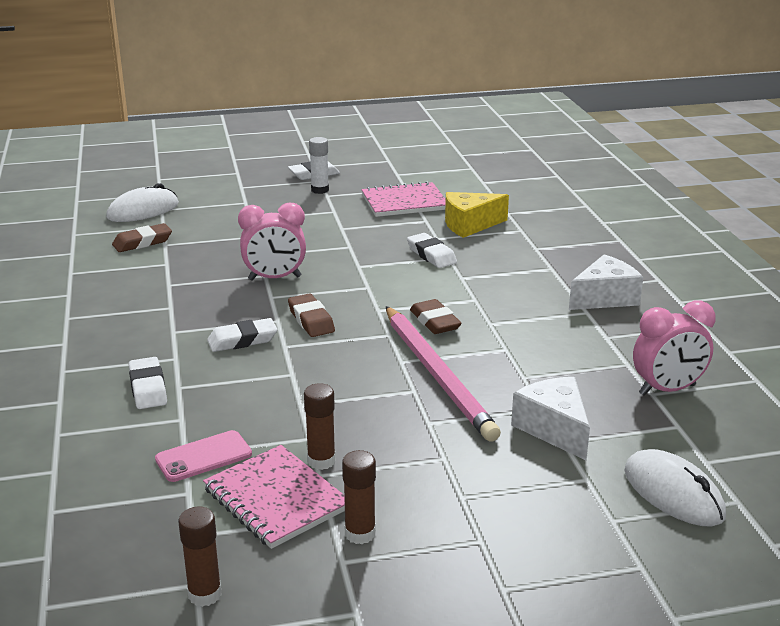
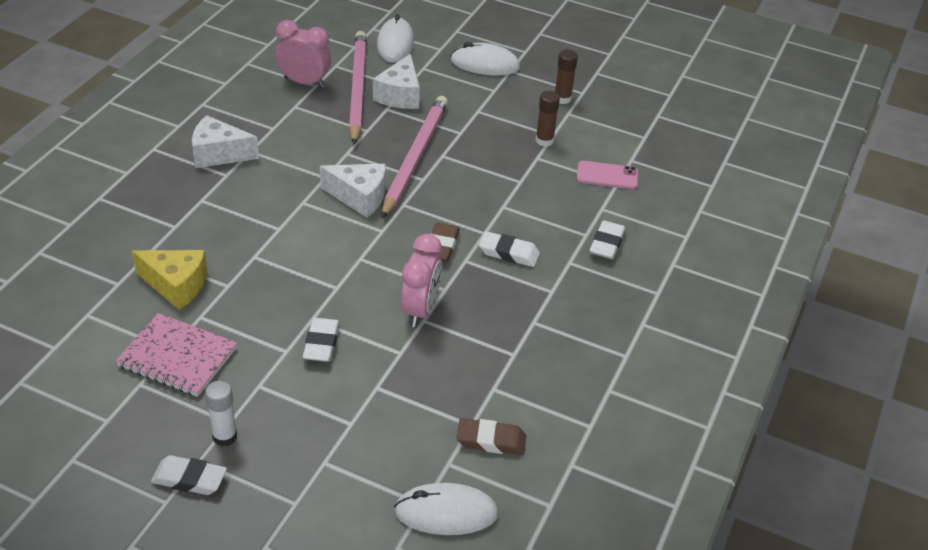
camera: 145 degrees left, 15 degrees up
brown glue stick [178,507,222,607] -> none
pink notebook [203,445,345,549] -> none
pink clock [238,203,306,281] -> pink clock turned 75 degrees clockwise [401,234,442,327]
white eraser [407,233,457,268] -> white eraser moved to [303,318,340,362]
brown eraser [410,299,462,334] -> white cheese [320,164,385,217]
none -> pink pencil [349,31,367,145]
none -> white mouse [451,42,520,76]

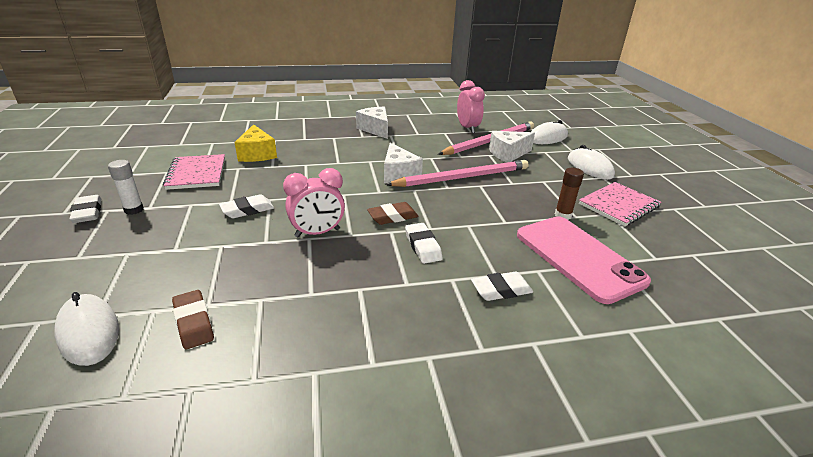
camera: 55 degrees right, 10 degrees down
brown glue stick [555,50,578,104] -> pink notebook [579,182,661,226]
pink phone [577,161,638,189] -> pink phone [517,216,651,304], size x2.08

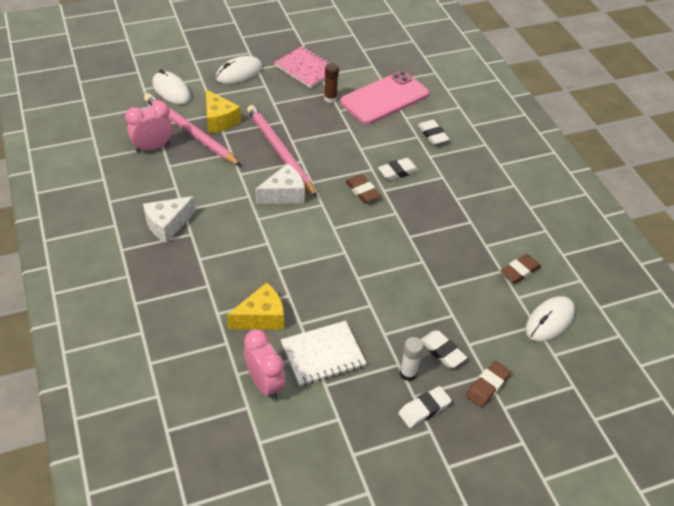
camera: 100 degrees left, 15 degrees up
pink notebook [163,154,225,190] -> white notebook [281,321,367,386]
white eraser [219,194,274,218] -> white eraser moved to [420,330,467,368]
pink clock [283,168,345,238] -> pink clock moved to [244,329,286,400]
white cheese [489,131,535,163] -> yellow cheese [206,90,241,133]
none -> brown eraser [466,361,511,407]

